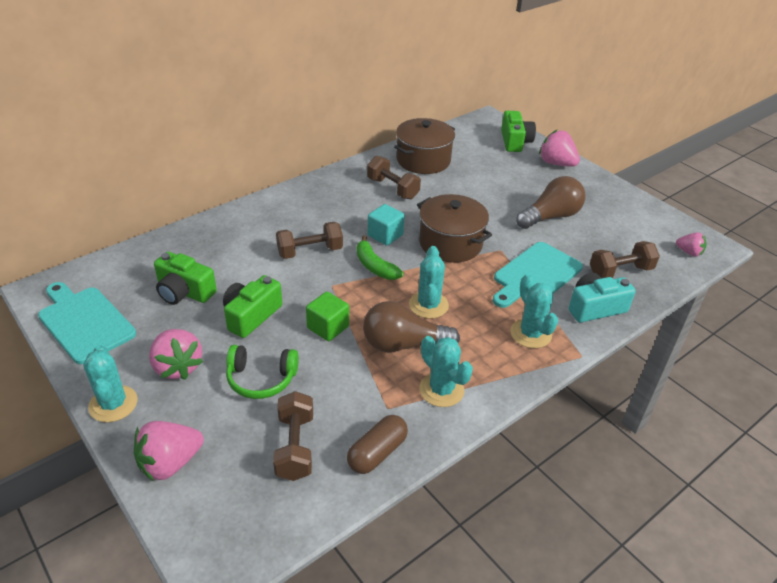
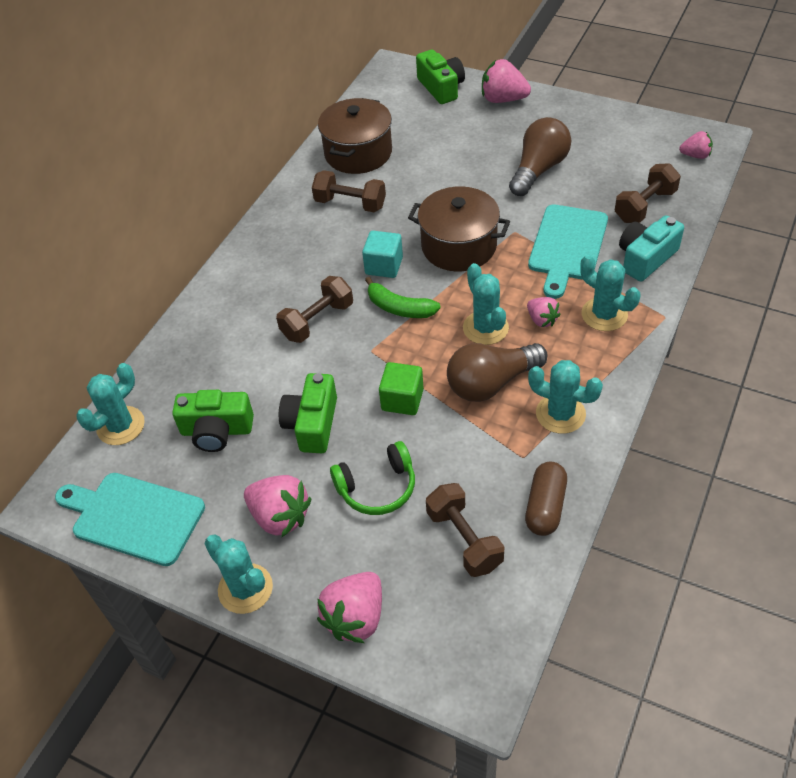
camera: 20 degrees left, 10 degrees up
none -> turquoise cactus [76,363,145,445]
none -> pink strawberry [527,297,561,327]

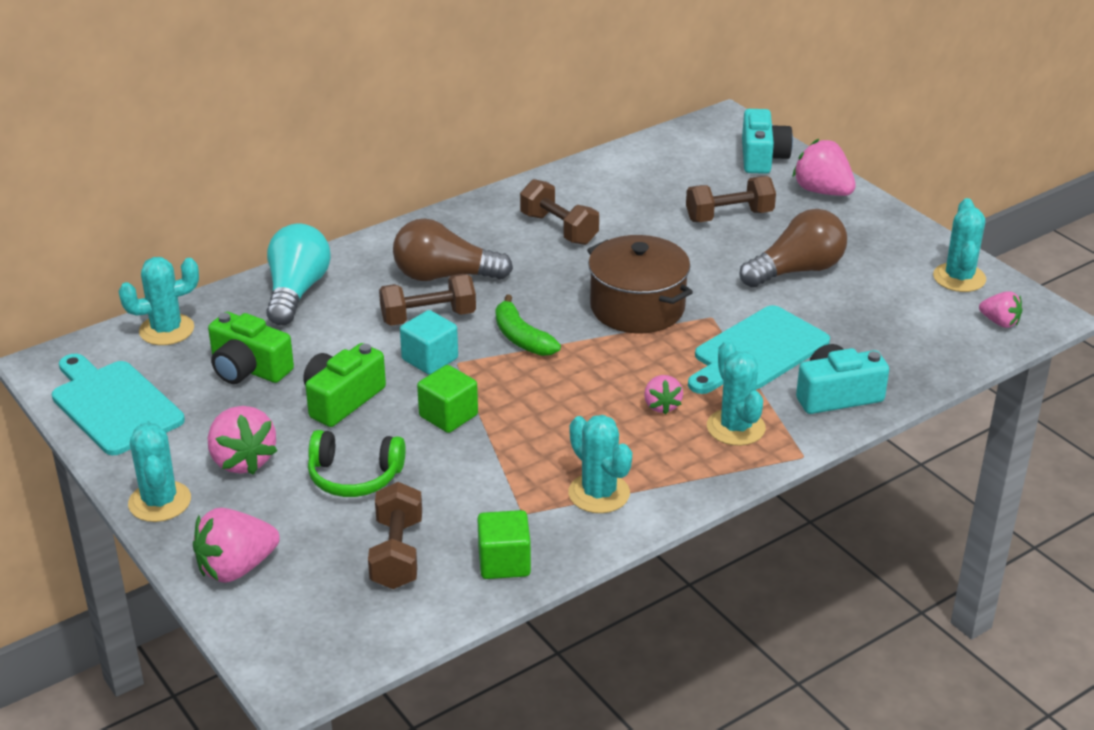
camera: 25 degrees right, 15 degrees down
brown pot [318,98,392,174] -> none
turquoise cube [362,231,403,278] -> turquoise cube moved to [400,310,458,375]
green camera [416,50,465,104] -> turquoise camera [742,109,793,174]
brown light bulb [447,343,548,402] -> brown light bulb moved to [393,218,513,281]
turquoise cactus [463,263,509,345] -> turquoise cactus moved to [933,198,986,292]
brown capsule [525,461,567,536] -> green cube [477,510,531,579]
brown dumbbell [615,163,681,223] -> brown dumbbell moved to [686,176,776,222]
none -> turquoise light bulb [266,224,331,325]

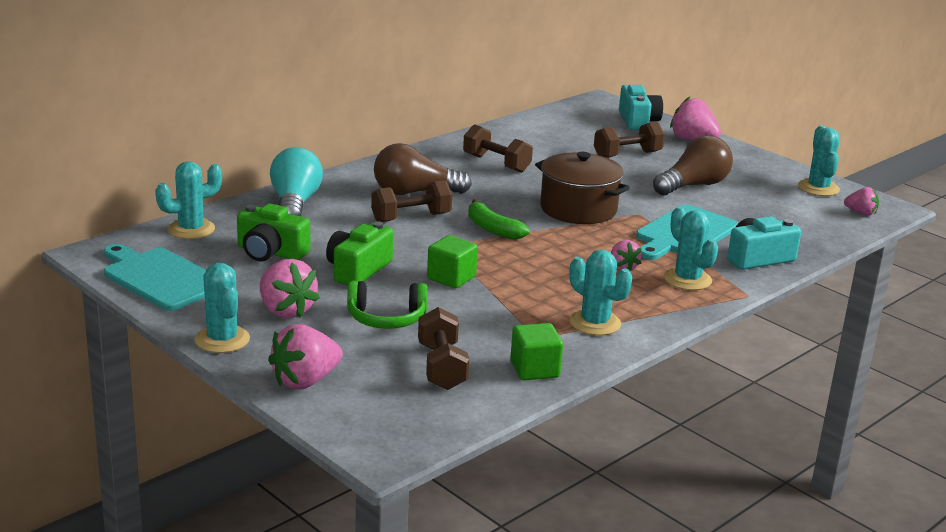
camera: 10 degrees left, 10 degrees down
turquoise cube [400,310,458,375] -> none

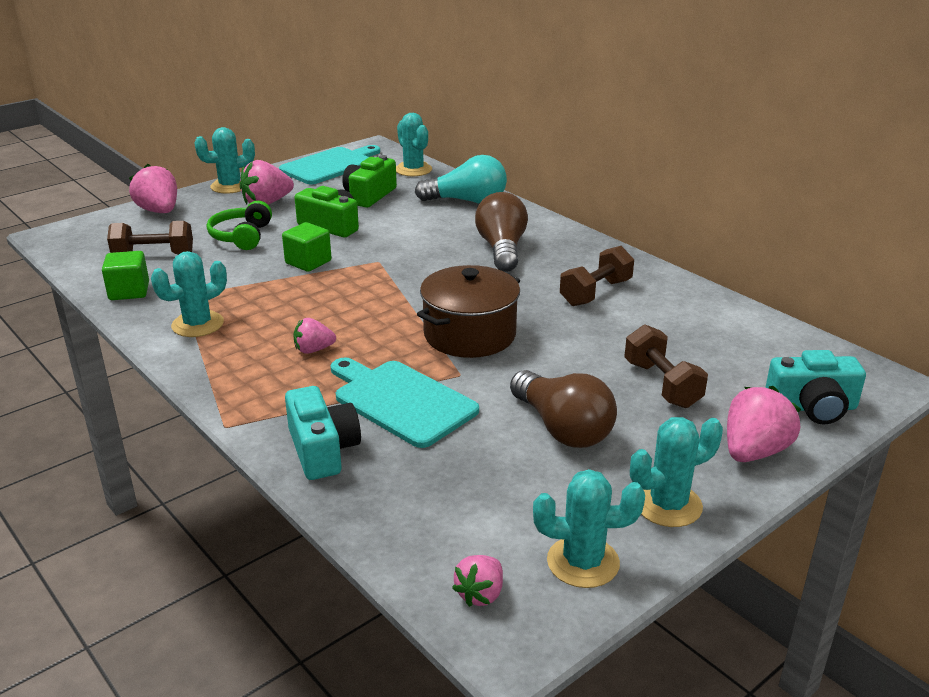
camera: 95 degrees right, 5 degrees up
brown dumbbell [371,180,452,222] -> none
green banana [468,199,530,239] -> none
turquoise cactus [664,206,718,290] -> turquoise cactus moved to [630,417,723,527]

